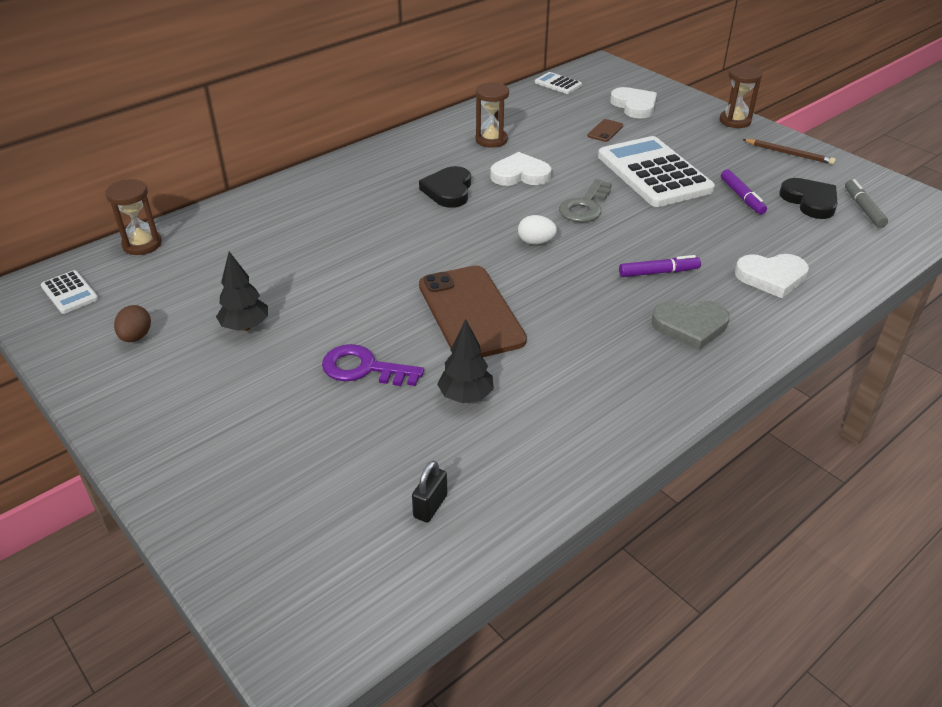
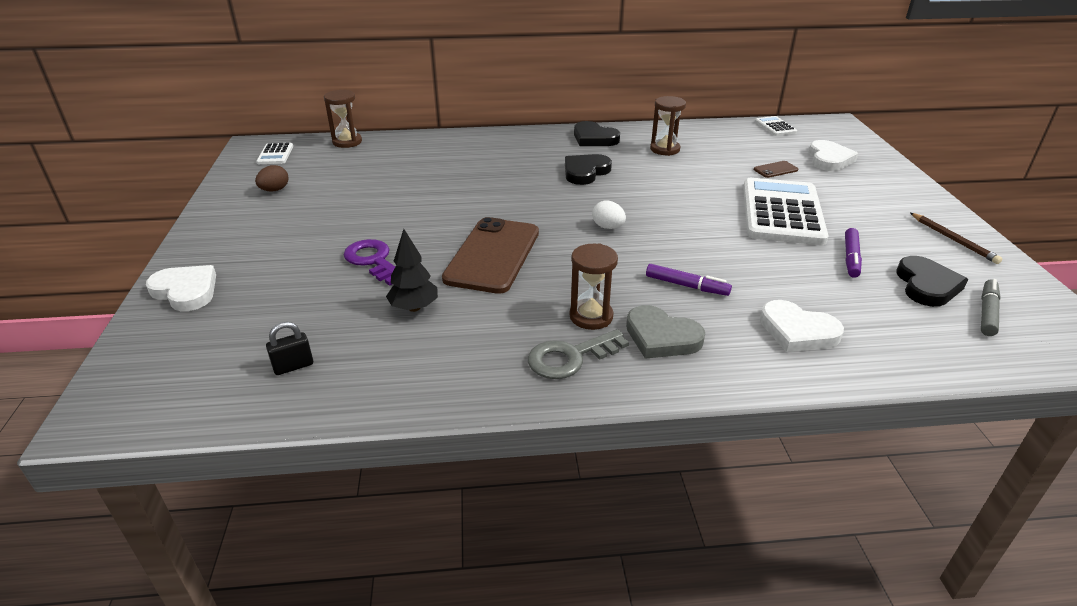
camera: 35 degrees right, 5 degrees down
black tree [216,252,268,331] -> none
white heart [490,152,551,186] -> white heart moved to [146,265,216,311]
grey key [559,179,612,223] -> grey key moved to [528,329,629,379]
brown hourglass [720,65,762,128] -> brown hourglass moved to [570,243,618,330]
none -> black heart [574,121,620,146]

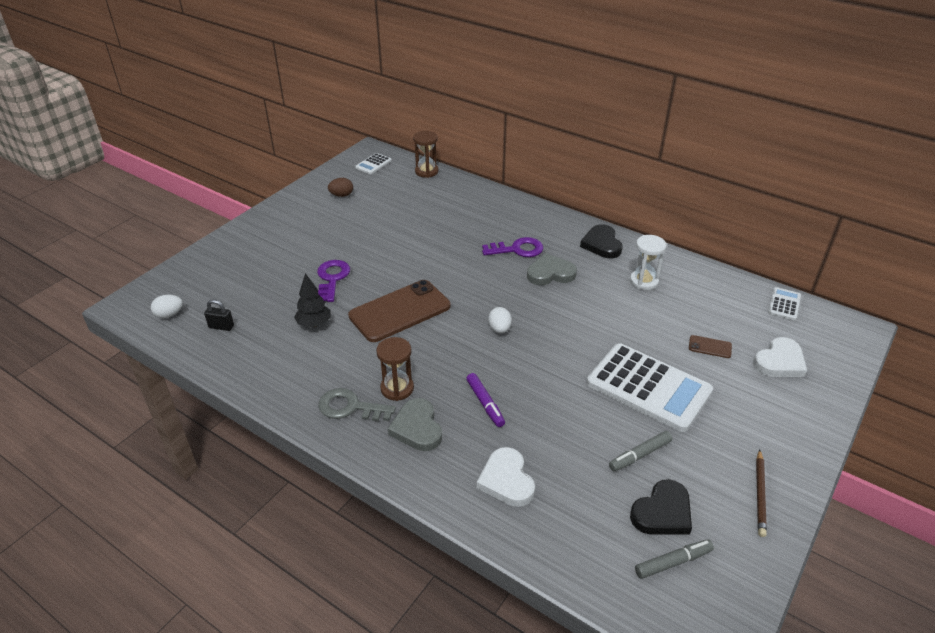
camera: 40 degrees right, 5 degrees up
white heart [146,265,216,311] -> none
black heart [565,154,612,185] -> grey heart [527,253,577,285]
brown hourglass [650,96,686,156] -> white hourglass [630,235,667,290]
white calculator [743,178,829,245] -> white calculator turned 75 degrees clockwise [587,343,713,432]
purple marker [845,228,862,278] -> grey marker [609,431,672,471]
none -> white egg [151,295,183,318]
none -> purple key [482,237,543,257]

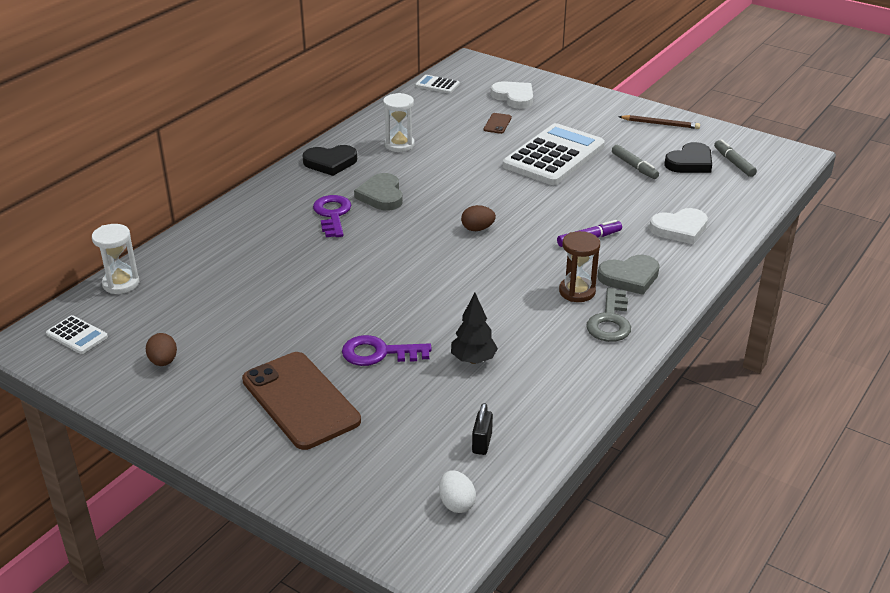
camera: 90 degrees left, 5 degrees down
brown phone [348,280,450,342] -> brown phone moved to [242,352,361,450]
brown hourglass [413,131,438,178] -> white hourglass [92,224,139,294]
white egg [488,307,512,333] -> brown egg [461,205,496,231]
black heart [630,479,692,535] -> black heart turned 90 degrees clockwise [664,142,712,173]

